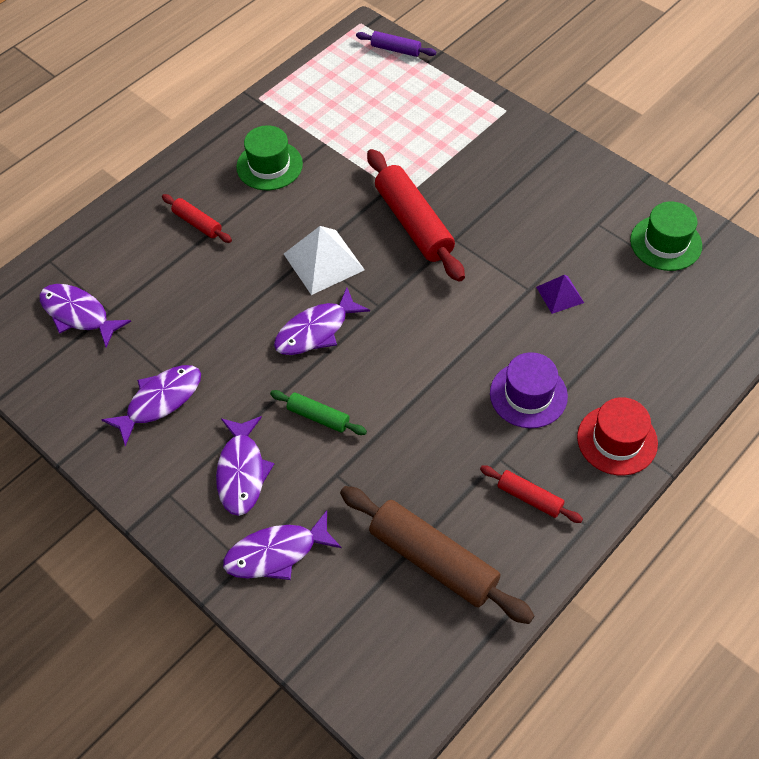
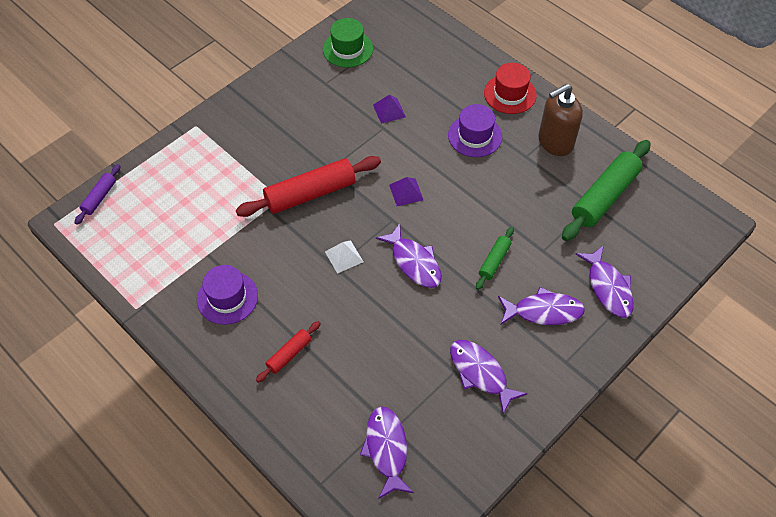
camera: 90 degrees left, 0 degrees up
purple fish [40,284,131,347] -> purple fish turned 135 degrees clockwise [360,407,414,499]
green hat [236,125,303,190] -> purple hat [197,265,258,325]
white pyramid [284,226,365,295] -> white pyramid [325,240,363,274], size x0.58
brown rolling pin [340,486,534,624] -> green rolling pin [562,140,651,241]
red rolling pin [480,465,583,523] -> brown soap dispenser [539,84,583,156]
none -> purple pyramid [389,177,423,206]

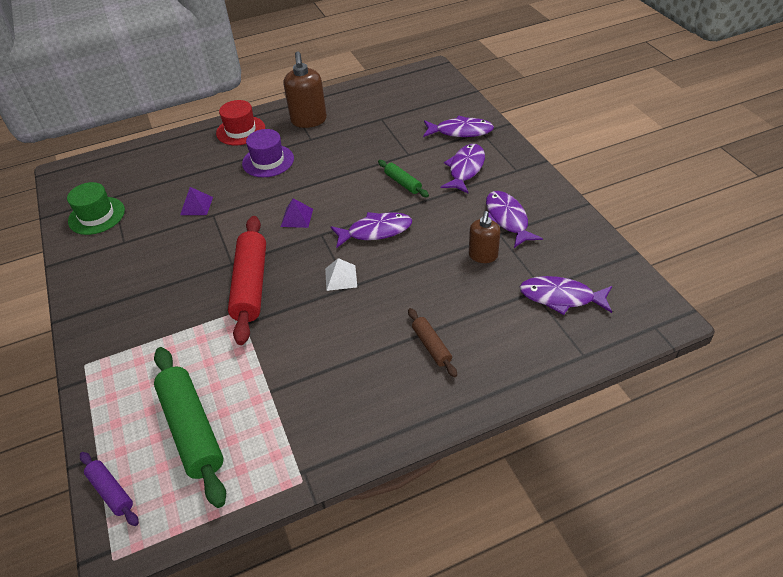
camera: 65 degrees left, 10 degrees down
purple hat [197,265,258,325] -> none
red rolling pin [256,321,321,383] -> brown rolling pin [408,308,457,377]
purple fish [450,340,527,415] -> purple fish turned 90 degrees clockwise [486,191,543,248]
green rolling pin [562,140,651,241] -> green rolling pin moved to [154,347,226,508]
none -> brown soap dispenser [469,211,500,263]

